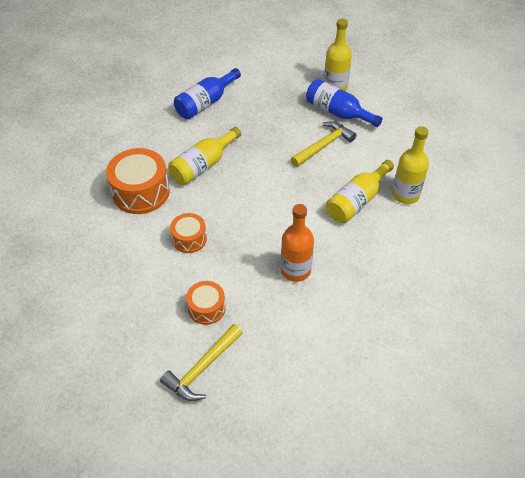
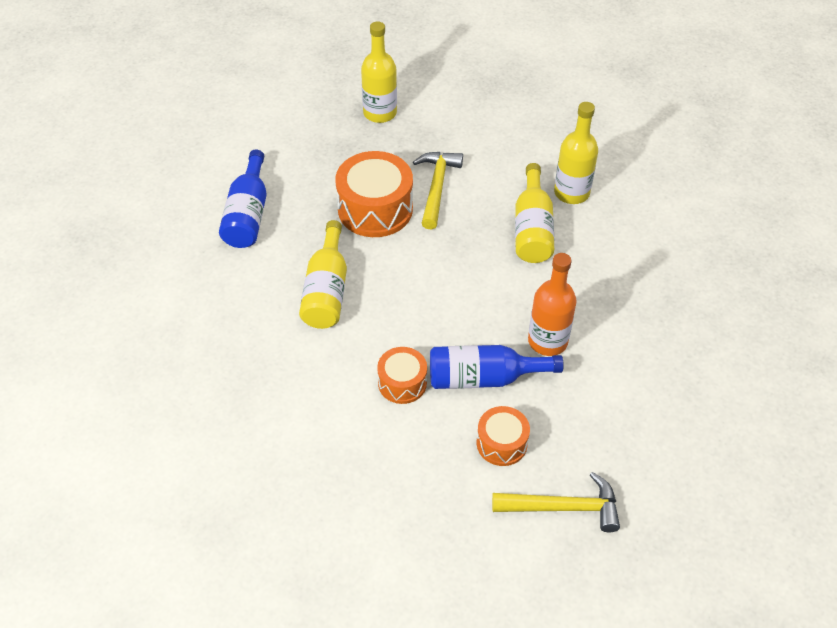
camera: 40 degrees left, 0 degrees up
orange drum [106,148,170,214] -> orange drum moved to [336,151,413,237]
yellow hammer [160,324,243,401] -> yellow hammer turned 90 degrees counterclockwise [492,472,620,532]
blue bottle [306,79,382,127] -> blue bottle moved to [430,345,564,389]

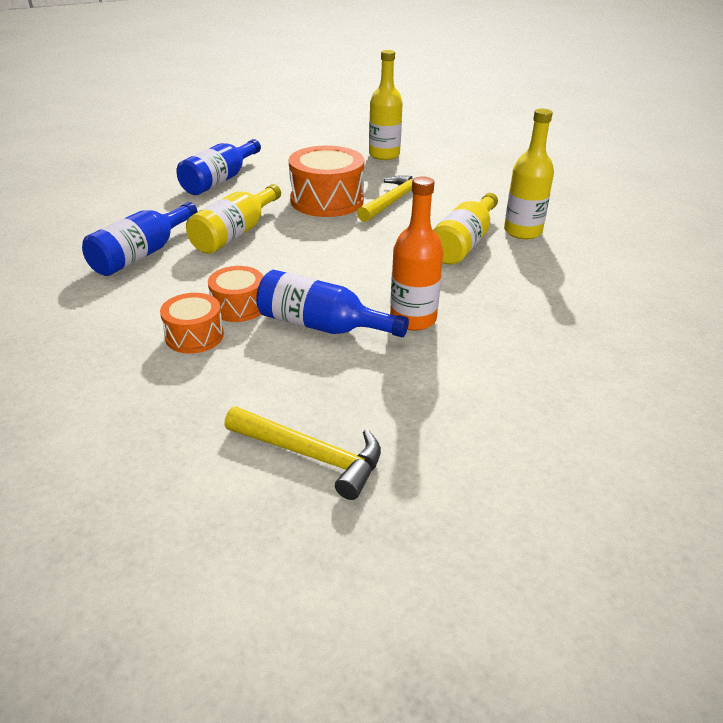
camera: 25 degrees right, 15 degrees down
orange drum [477,406,530,466] -> orange drum moved to [160,293,224,354]
none -> blue bottle [82,202,198,276]

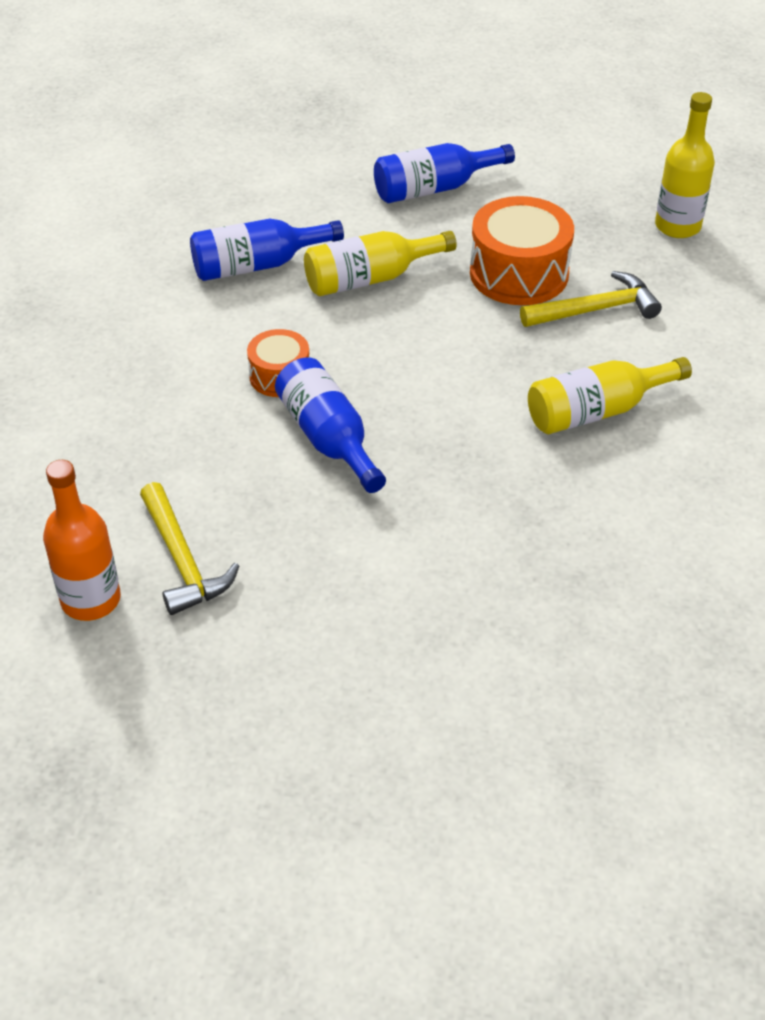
camera: 40 degrees right, 10 degrees up
orange drum [160,293,224,354] -> none
orange bottle [390,176,443,331] -> orange bottle moved to [43,460,121,621]
yellow bottle [504,109,554,239] -> none

